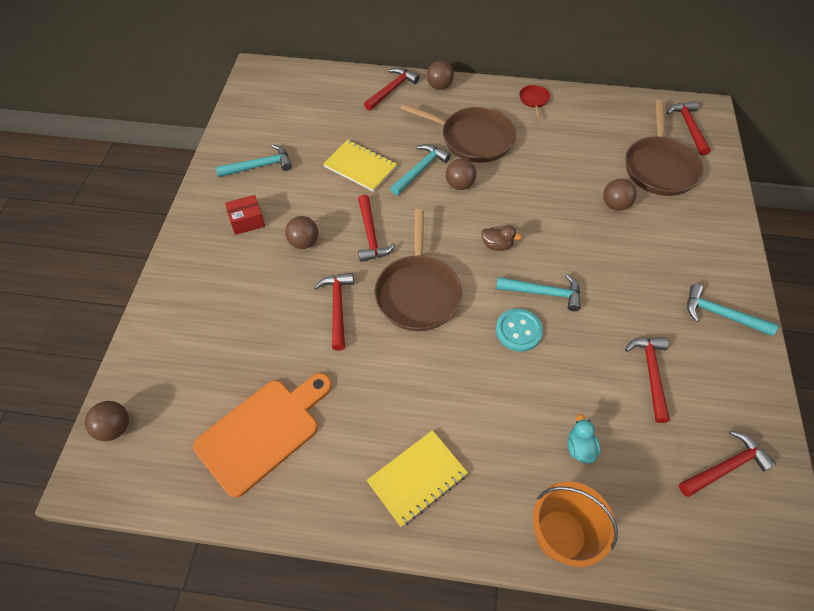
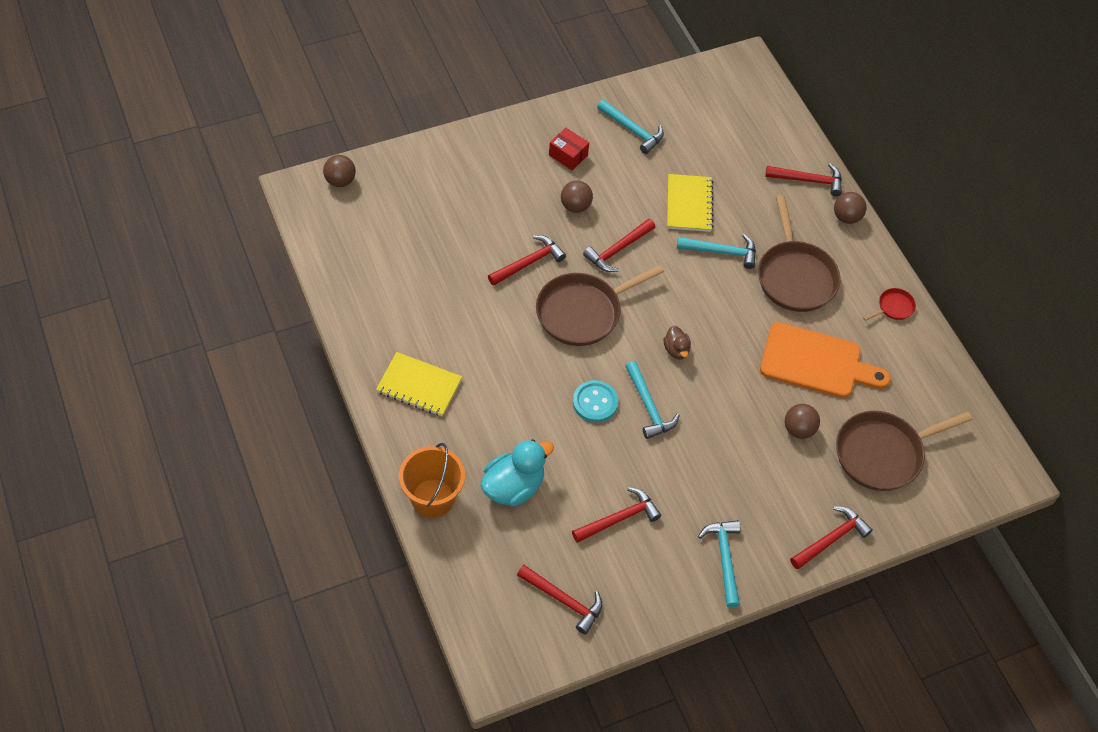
camera: 55 degrees right, 0 degrees up
orange cutting board [193,373,332,498] -> orange cutting board moved to [760,322,891,398]
brown ball [446,159,476,190] -> none
turquoise duck [567,414,601,464] -> turquoise duck [480,439,554,507], size x1.89
red hammer [667,101,711,156] -> red hammer moved to [790,506,873,569]

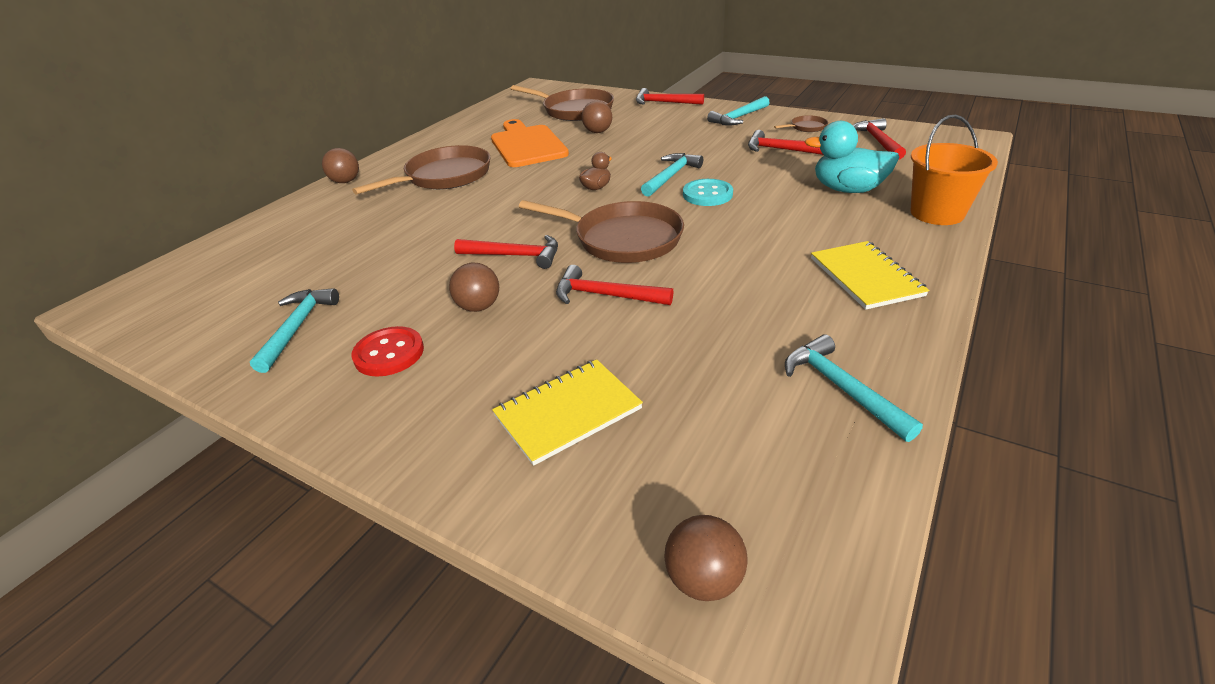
camera: 120 degrees left, 20 degrees down
red box [549,128,589,170] -> red button [351,326,424,377]
yellow notebook [667,174,713,232] -> yellow notebook moved to [492,359,643,466]
turquoise hammer [677,234,756,269] -> turquoise hammer moved to [785,334,923,442]
red hammer [765,164,842,197] -> none
red pan [863,288,916,321] -> none
none -> brown pan [774,115,828,132]

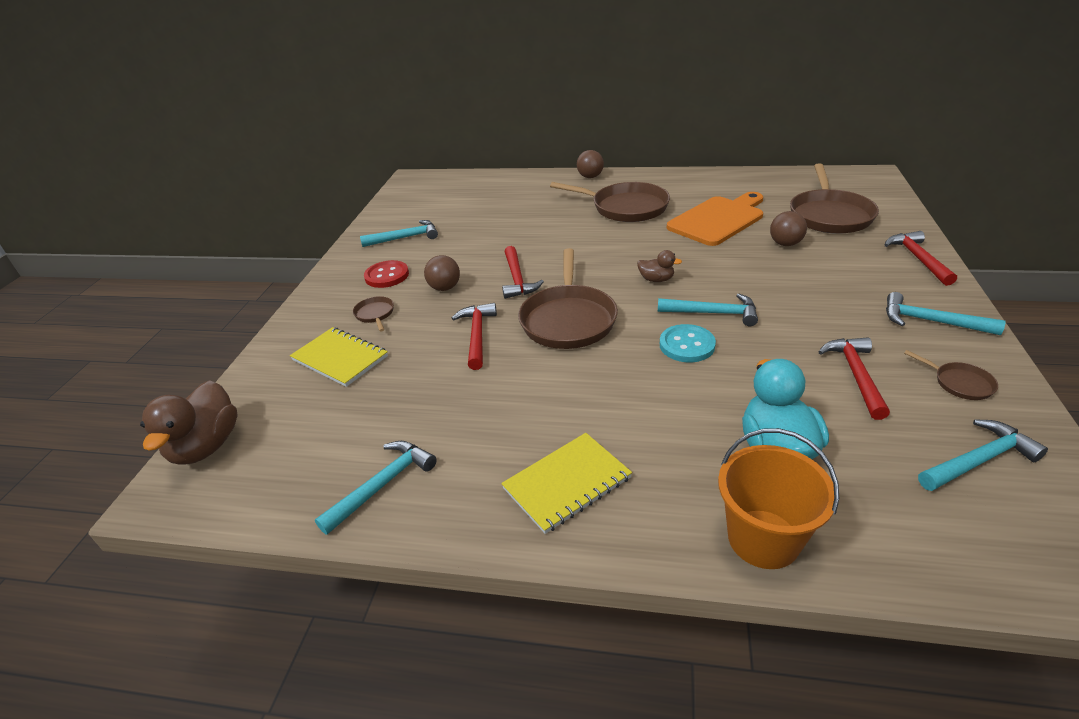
camera: 70 degrees right, 0 degrees up
brown ball [665,515,748,601] -> brown duck [140,380,238,465]
red hammer [853,118,906,159] -> turquoise hammer [918,419,1048,491]
none -> brown pan [353,296,394,332]

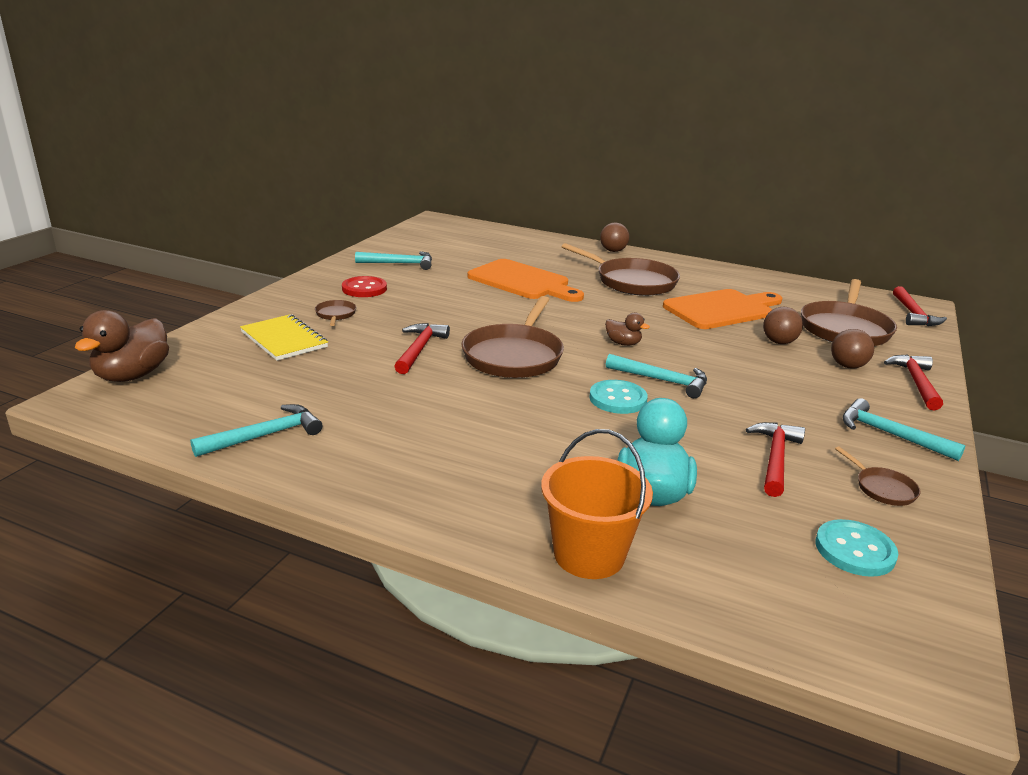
camera: 10 degrees right, 10 degrees down
brown ball [424,255,460,291] -> brown ball moved to [831,329,874,369]
yellow notebook [501,433,632,534] -> none
red hammer [502,246,544,299] -> red hammer moved to [893,286,947,326]
turquoise hammer [918,419,1048,491] -> turquoise button [815,519,898,577]
none -> orange cutting board [468,259,584,302]

